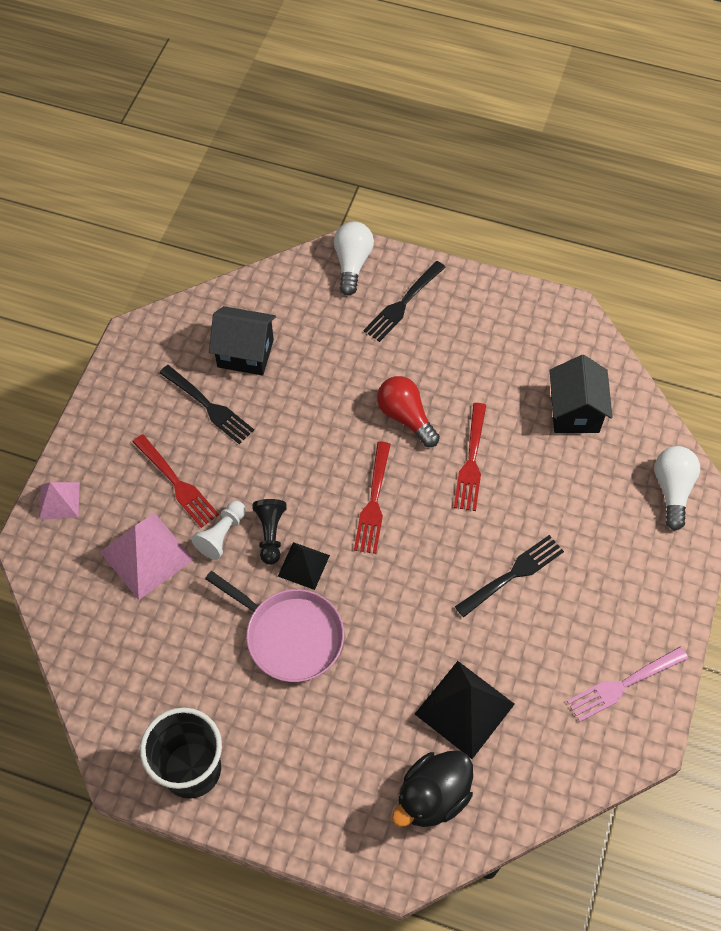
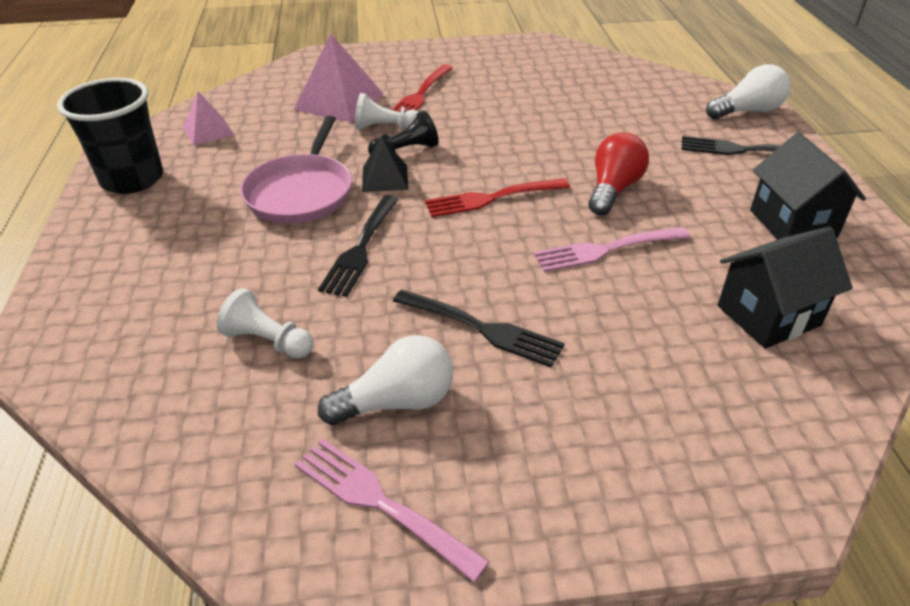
camera: 65 degrees right, 20 degrees down
pink pyramid [39,482,80,520] -> pink pyramid moved to [183,91,234,146]
black fork [159,365,254,444] -> black fork moved to [318,195,398,297]
black house [209,306,276,376] -> black house moved to [750,132,866,239]
black duck [392,751,473,827] -> none
black pyramid [415,661,515,759] -> white pawn [217,288,313,359]
red fork [454,403,486,511] -> pink fork [534,227,690,272]
white light bulb [654,446,700,530] -> white light bulb moved to [318,335,453,425]

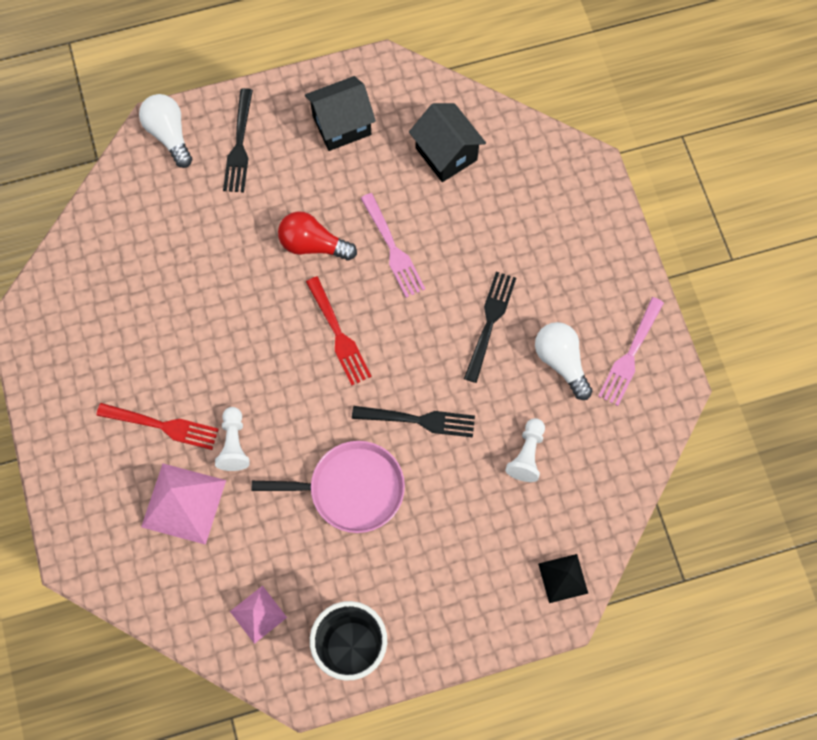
camera: 100 degrees left, 30 degrees up
black pyramid [362,136,408,192] -> black pyramid moved to [538,554,588,603]
black pawn [368,111,439,154] -> none

